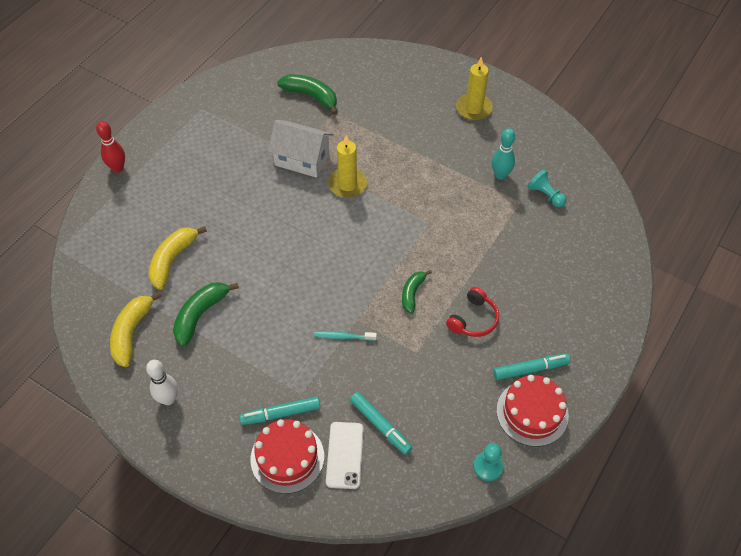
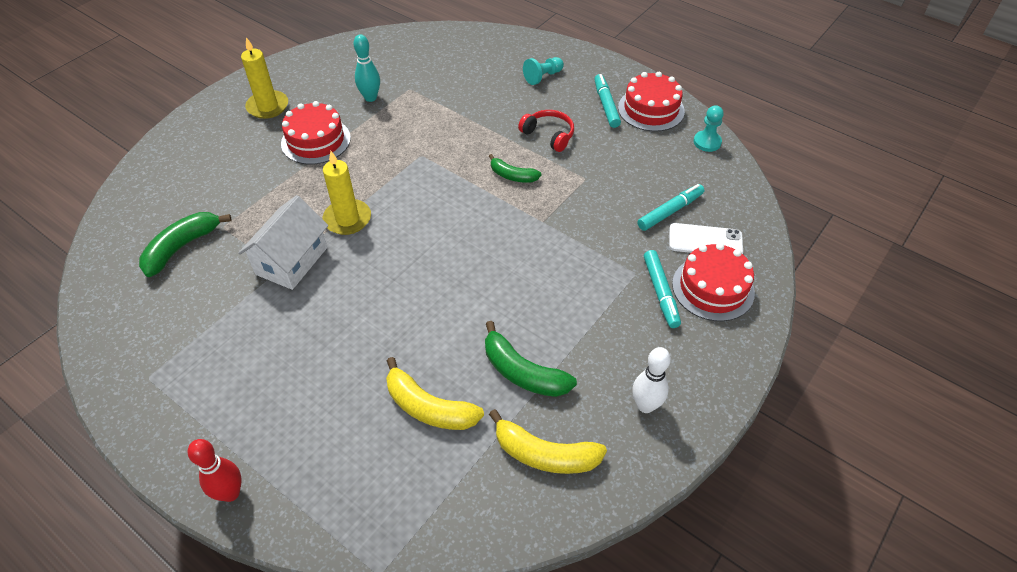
camera: 85 degrees left, 5 degrees down
turquoise toothbrush [314,331,377,341] -> none
turquoise pawn [527,169,567,208] -> turquoise pawn moved to [523,57,564,85]
none -> red cake [281,101,351,165]

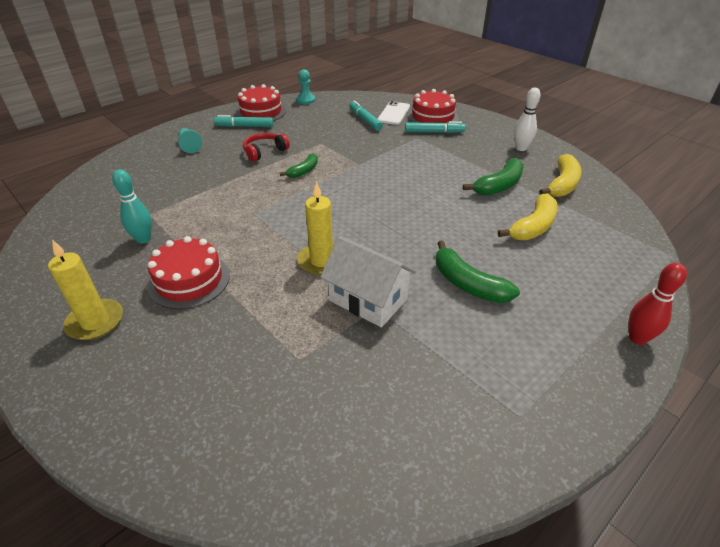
camera: 80 degrees left, 10 degrees down
green banana [139,212,231,277] -> green banana moved to [436,241,520,303]

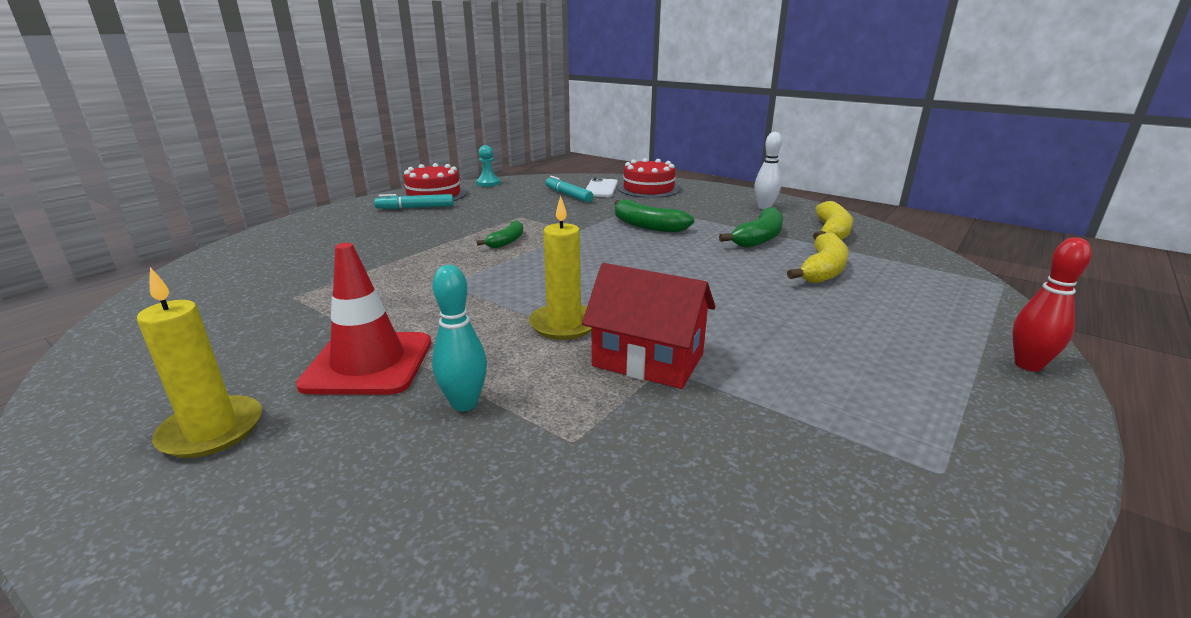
camera: 10 degrees left, 15 degrees down
turquoise bowling pin [112,169,152,244] -> turquoise bowling pin moved to [432,265,487,411]
red cake [148,236,230,309] -> red traffic cone [296,243,431,395]
turquoise pawn [178,128,202,153] -> none
red headphones [243,133,290,162] -> none
white house [320,236,416,327] -> red house [582,263,715,389]
turquoise marker [405,121,466,133] -> none
green banana [436,241,520,303] -> green banana moved to [615,199,694,233]

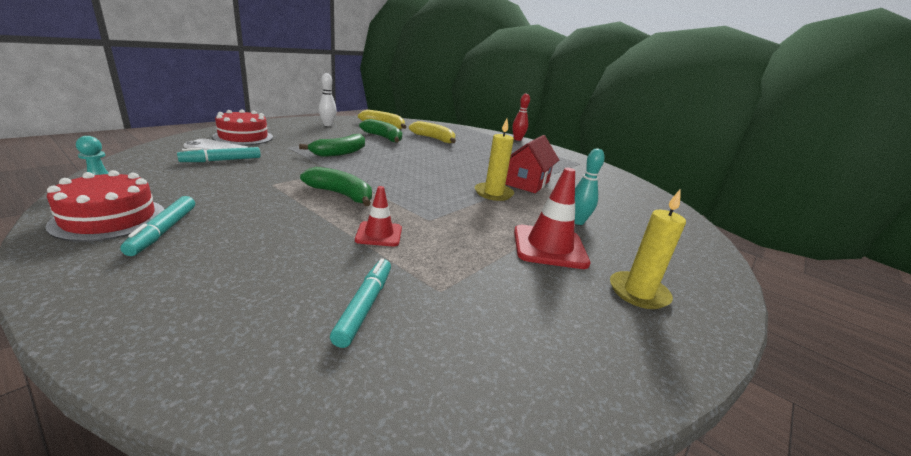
camera: 90 degrees left, 0 degrees up
green banana [476,220,523,248] -> green banana [300,167,372,206], size x1.58
none -> turquoise marker [330,258,391,348]
none -> red traffic cone [355,186,402,246]

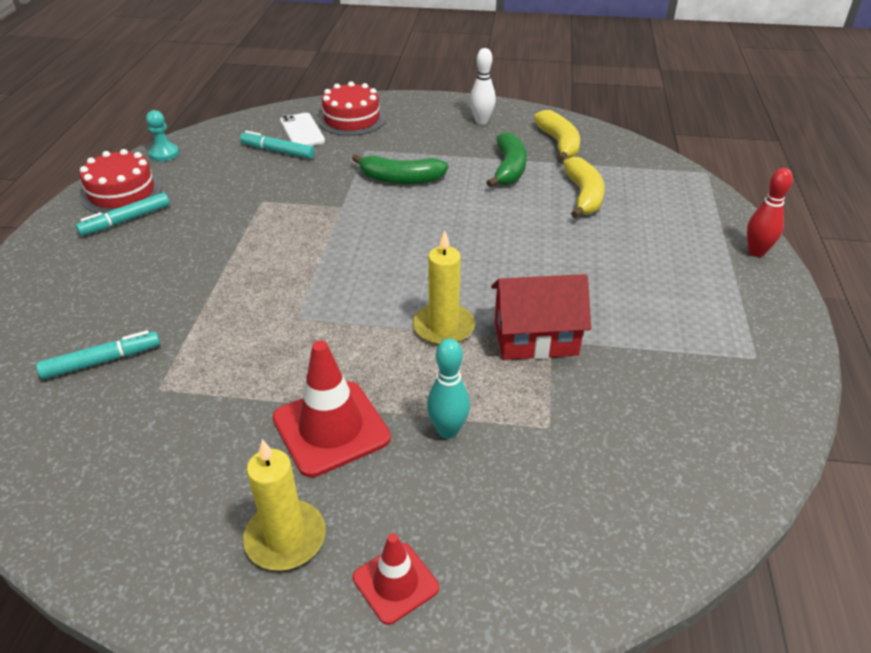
camera: 60 degrees right, 15 degrees up
green banana [300,167,372,206] -> none
red traffic cone [355,186,402,246] -> red traffic cone moved to [353,533,439,625]

